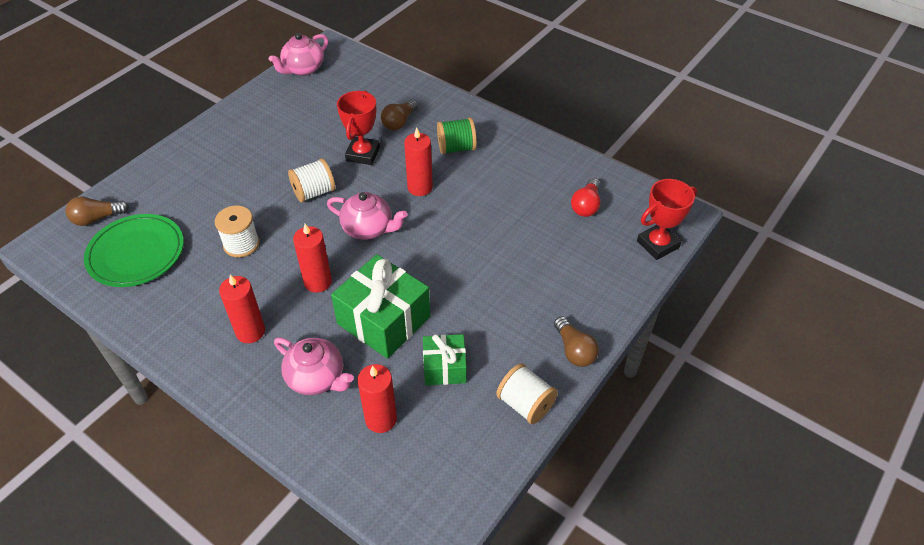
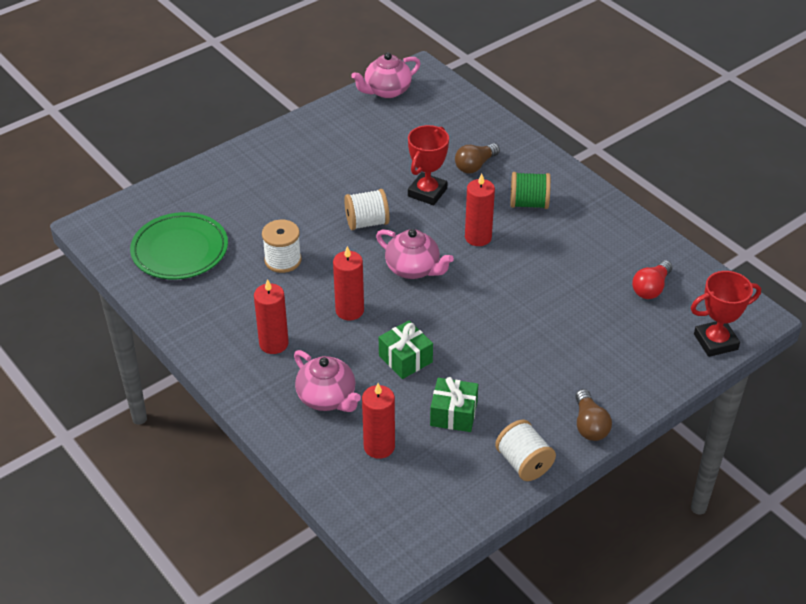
camera: 15 degrees right, 5 degrees down
brown light bulb [66,196,129,226] -> none
green gift [331,254,430,359] -> green gift [379,320,433,379], size x0.57

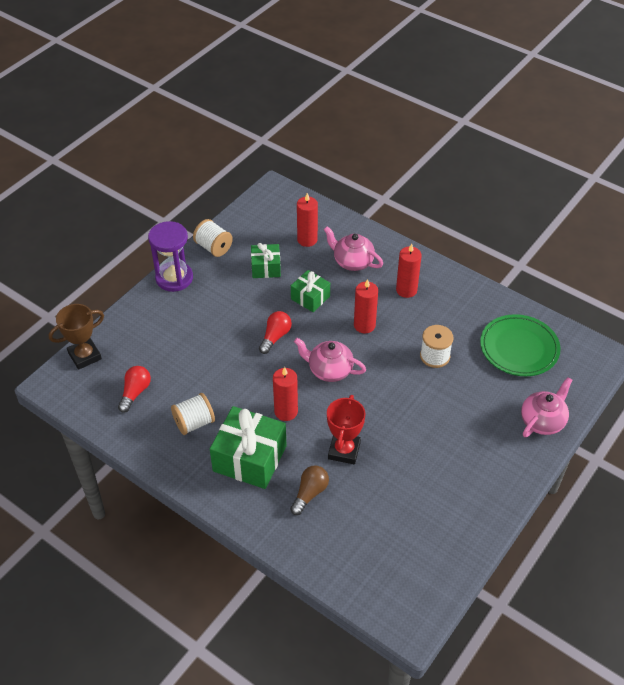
camera: 165 degrees right, 5 degrees up
white spool [344,189,390,230] -> white spool moved to [171,393,215,435]
pink teapot [351,52,421,98] -> pink teapot moved to [521,377,573,437]
green spool [510,172,551,209] -> green gift [210,406,287,489]
brown light bulb [575,389,612,441] -> purple hourglass [148,221,193,292]
red trophy [691,271,761,357] -> brown trophy [49,304,104,370]
none -> red light bulb [259,311,292,354]

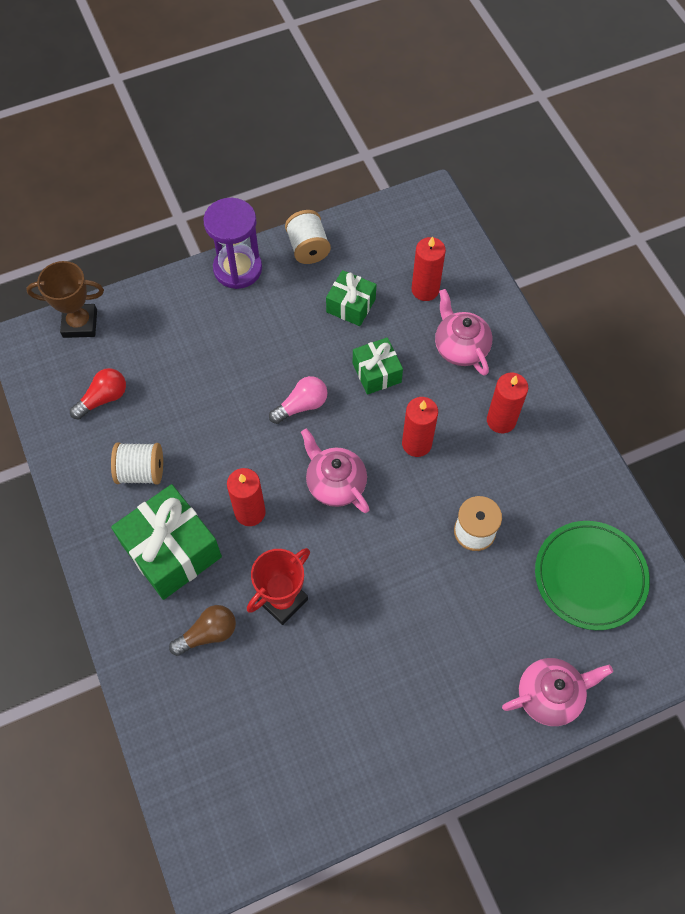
camera: 30 degrees right, 15 degrees up
red light bulb [259,311,292,354] -> pink light bulb [269,376,327,424]

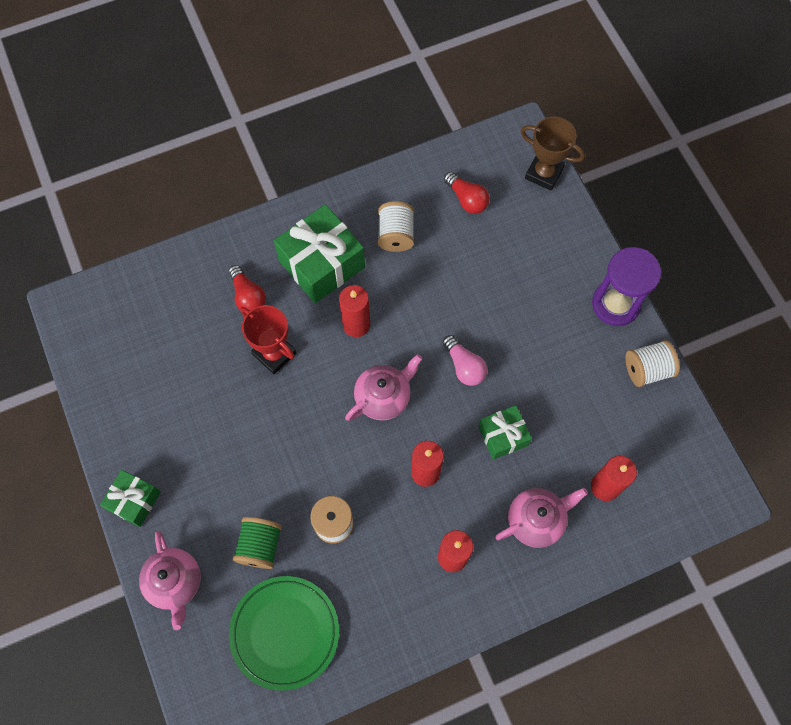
camera: 90 degrees right, 5 degrees up
brown trophy [26,261,104,338] -> brown trophy turned 60 degrees counterclockwise [521,117,585,191]
brown light bulb [169,605,236,656] -> red light bulb [229,265,266,311]
green gift [326,270,376,326] -> green gift moved to [100,470,161,527]
none -> green spool [233,517,282,569]

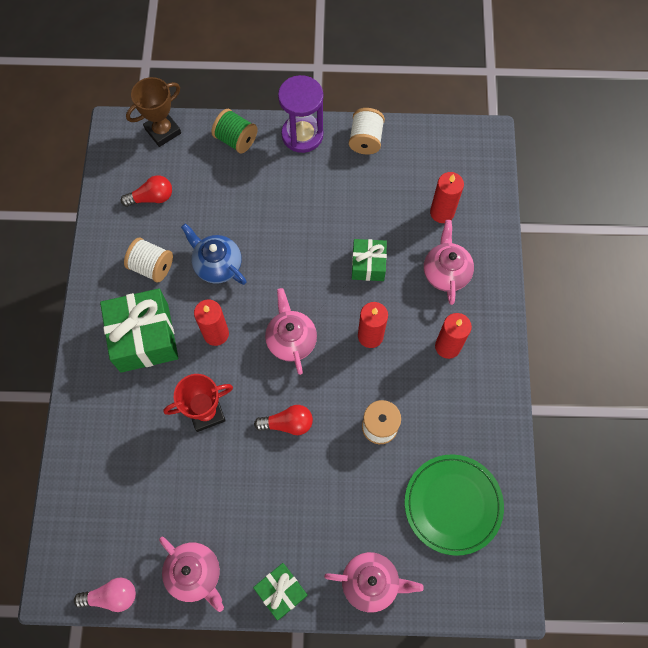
camera: 65 degrees left, 0 degrees up
red light bulb [229,265,266,311] -> red light bulb moved to [254,405,313,435]
green spool [233,517,282,569] -> green spool moved to [212,109,258,154]
pink light bulb [442,335,487,386] -> pink light bulb moved to [74,578,136,612]
none -> pink teapot [159,537,224,612]
none -> blue teapot [181,223,247,285]

